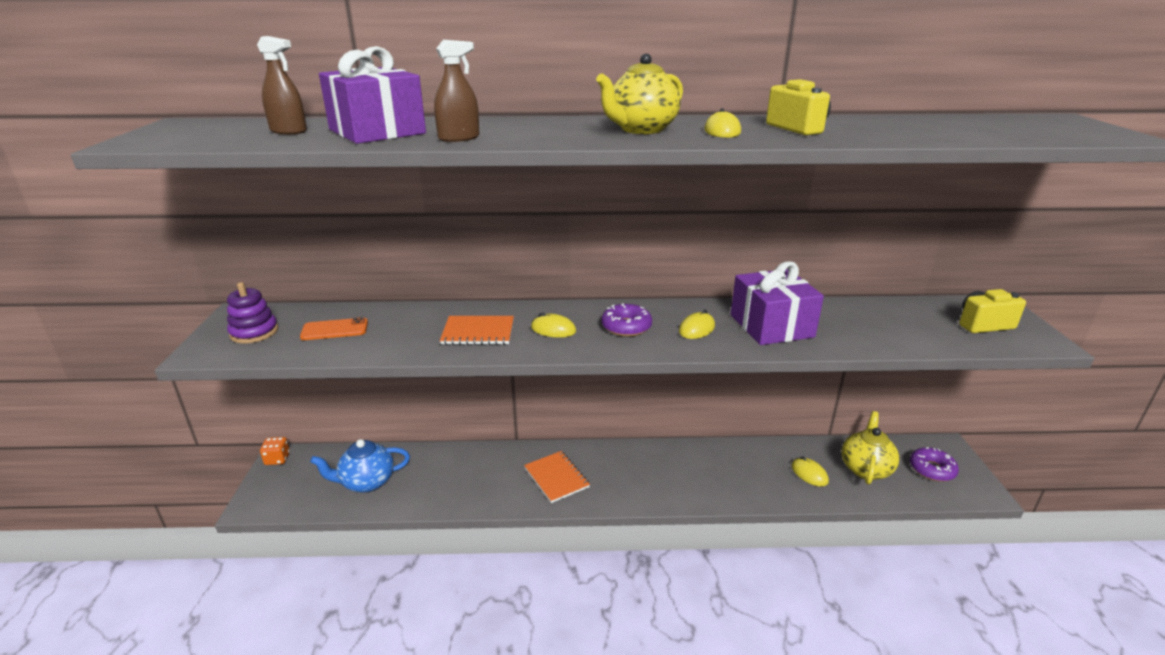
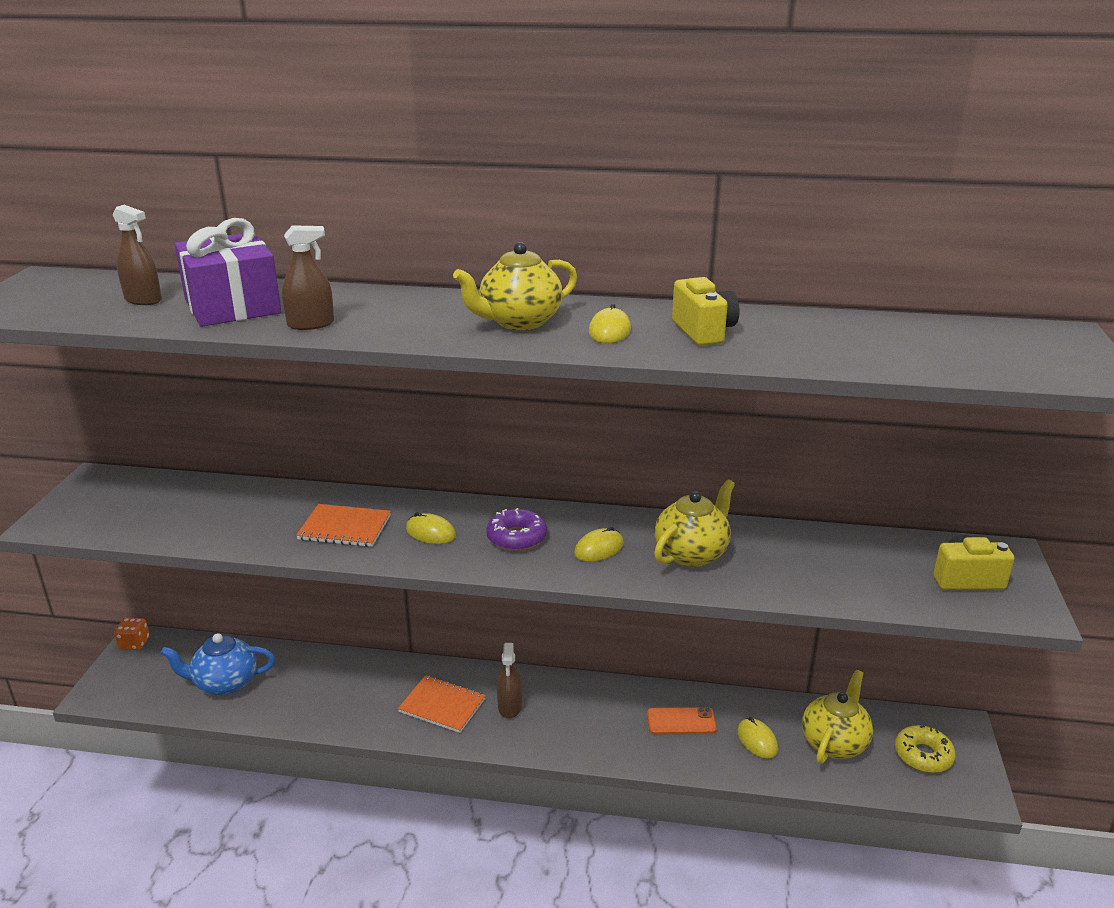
camera: 10 degrees right, 0 degrees up
purple stacking toy [227,282,278,344] -> none
orange phone [300,317,368,340] -> orange phone moved to [647,707,717,735]
orange notebook [524,451,590,503] -> orange notebook turned 45 degrees counterclockwise [398,675,486,733]
purple gift [731,261,824,345] -> yellow teapot [654,479,735,567]
purple donut [910,447,959,482] -> yellow donut [895,725,956,773]
none -> brown spray bottle [497,643,522,718]

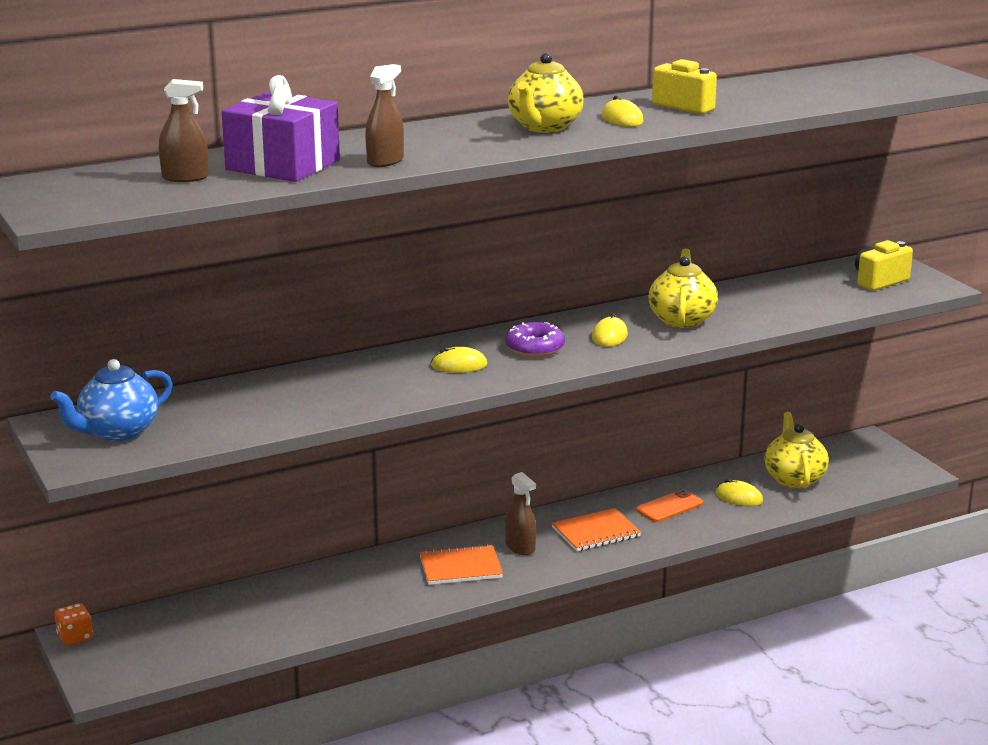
camera: 35 degrees left, 5 degrees down
blue teapot [160,633,275,696] -> blue teapot moved to [50,359,173,441]
orange notebook [296,504,391,547] -> orange notebook moved to [552,508,641,551]
yellow donut [895,725,956,773] -> none

